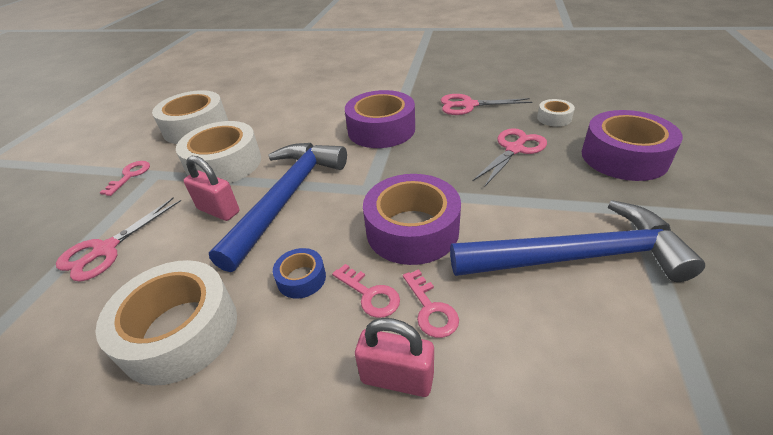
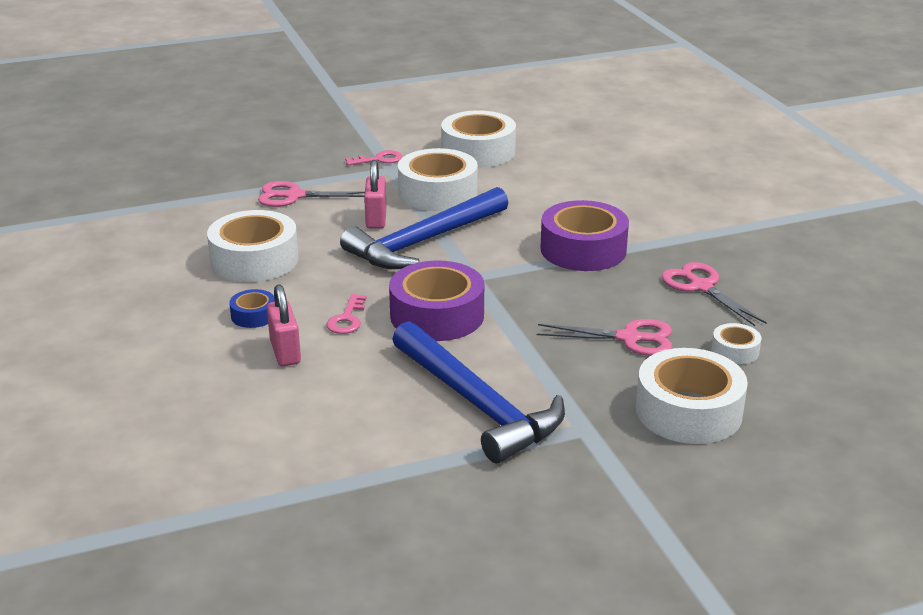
camera: 55 degrees right, 10 degrees down
blue hammer [209,143,347,272] -> blue hammer turned 150 degrees clockwise [340,187,508,269]
blue tape [273,248,326,299] -> blue tape moved to [229,289,275,328]
pink key [403,269,459,338] -> none
purple tape [582,110,683,181] -> white tape [636,348,748,444]

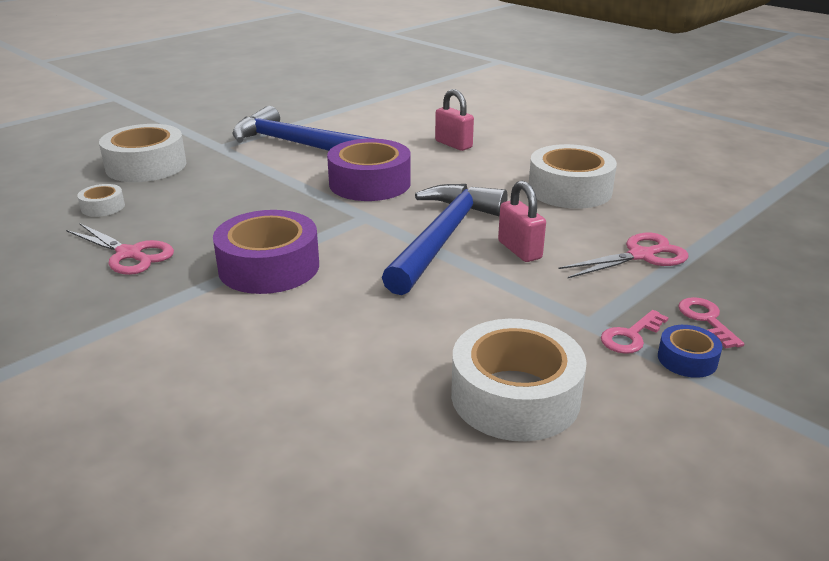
camera: 155 degrees right, 0 degrees up
blue tape [229,289,275,328] -> blue tape moved to [658,325,722,378]
pink key [326,294,366,334] -> pink key moved to [678,297,744,348]
white tape [398,148,478,211] -> none
pink scissors [537,319,672,356] -> none

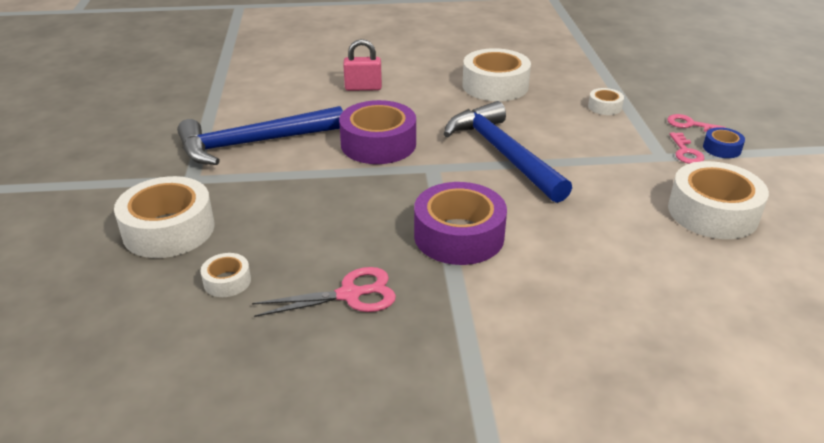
camera: 50 degrees left, 5 degrees up
pink padlock [498,181,546,262] -> none
pink scissors [559,233,688,278] -> white tape [588,88,624,115]

